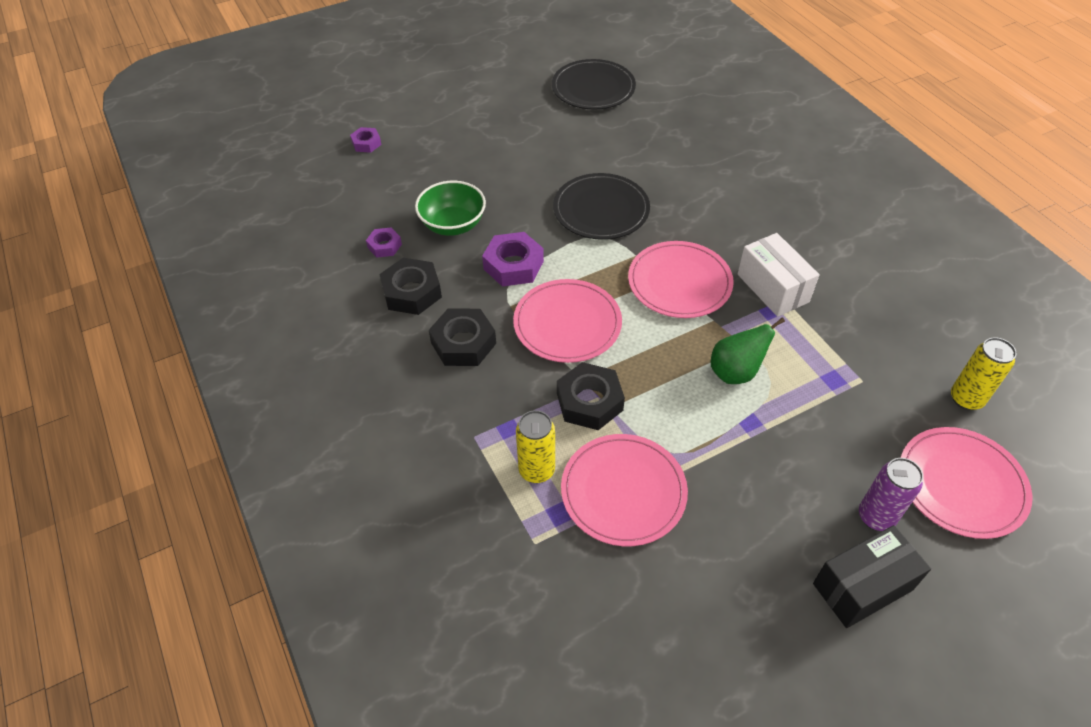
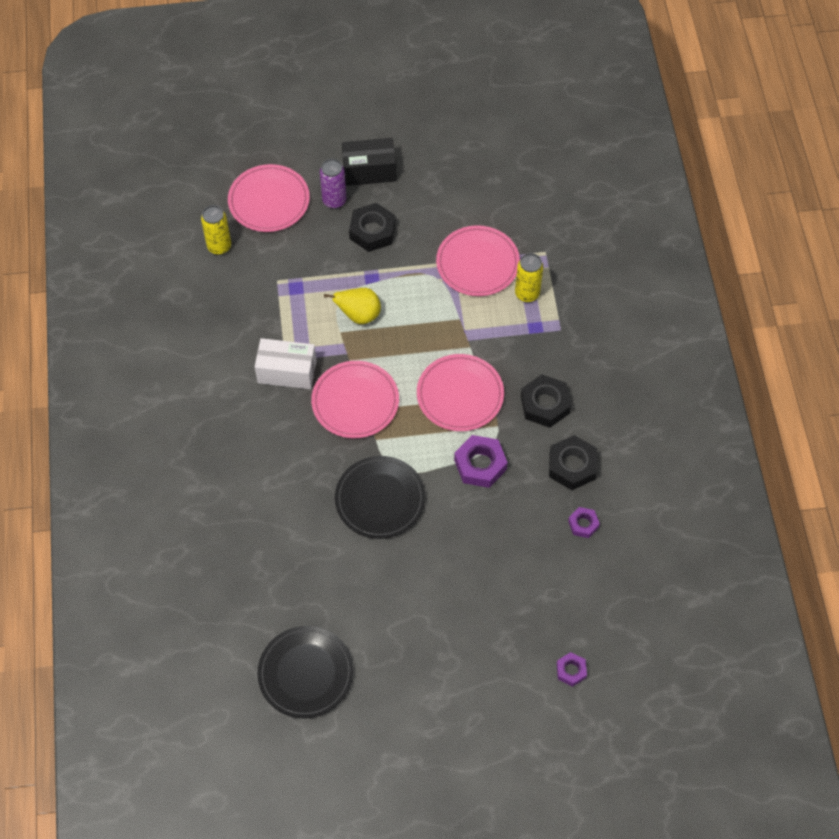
camera: 160 degrees left, 10 degrees up
green bowl [415,181,486,236] -> none
black nut [557,362,625,430] -> black nut moved to [349,203,396,252]
green pear [711,317,785,384] -> yellow pear [324,288,381,324]
white box [738,233,820,317] -> white box turned 75 degrees counterclockwise [255,338,316,389]

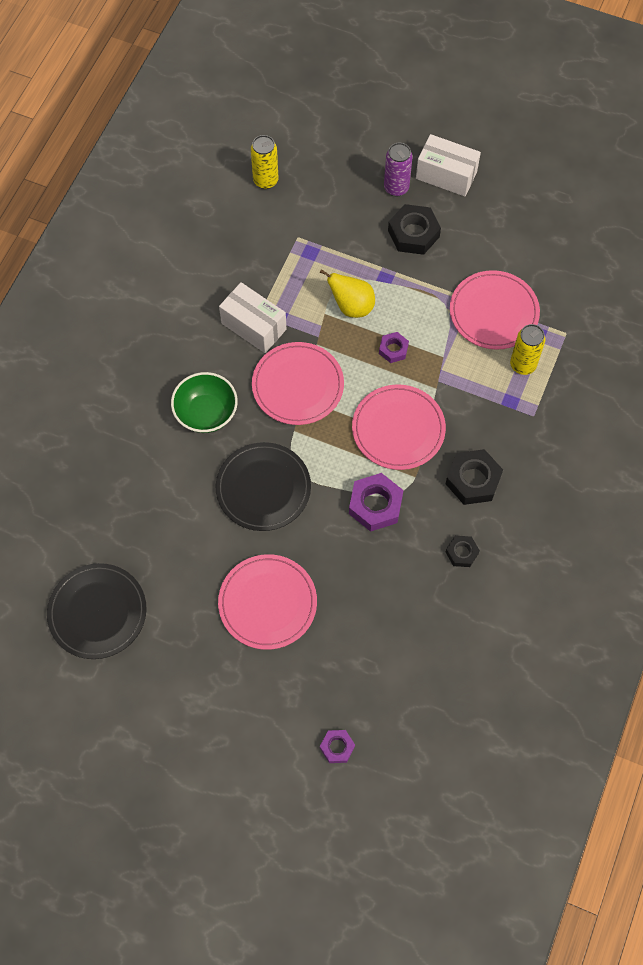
camera: 30 degrees right, 5 degrees up
pink plate [228,164,310,232] -> pink plate moved to [218,554,317,650]
black box [342,138,396,186] -> white box [416,134,481,196]
black nut [549,435,597,490] -> black nut [446,536,480,567], size x0.57
purple nut [568,507,600,538] -> purple nut moved to [379,332,409,363]
none -> green bowl [171,372,238,433]

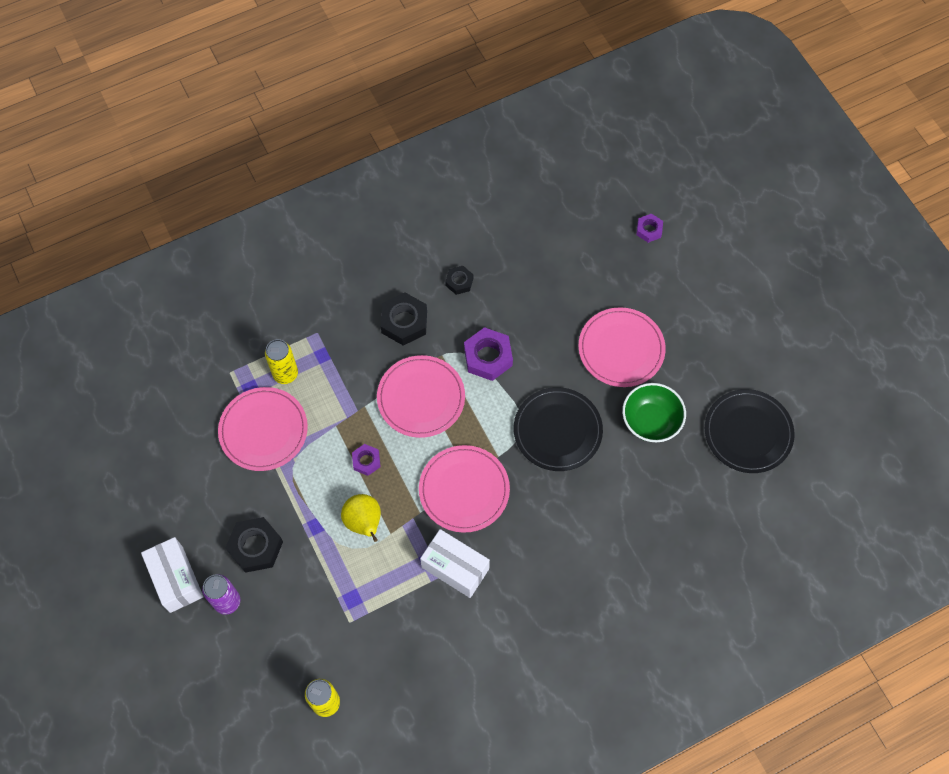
camera: 140 degrees left, 0 degrees up
green bowl [171,372,238,433] -> green bowl moved to [622,383,686,442]
white box [219,282,286,353] -> white box turned 45 degrees counterclockwise [420,529,490,598]

